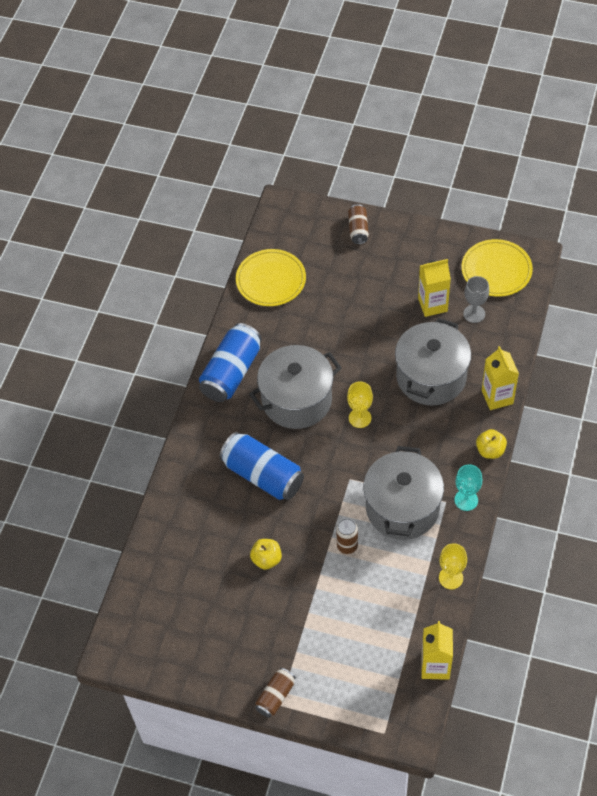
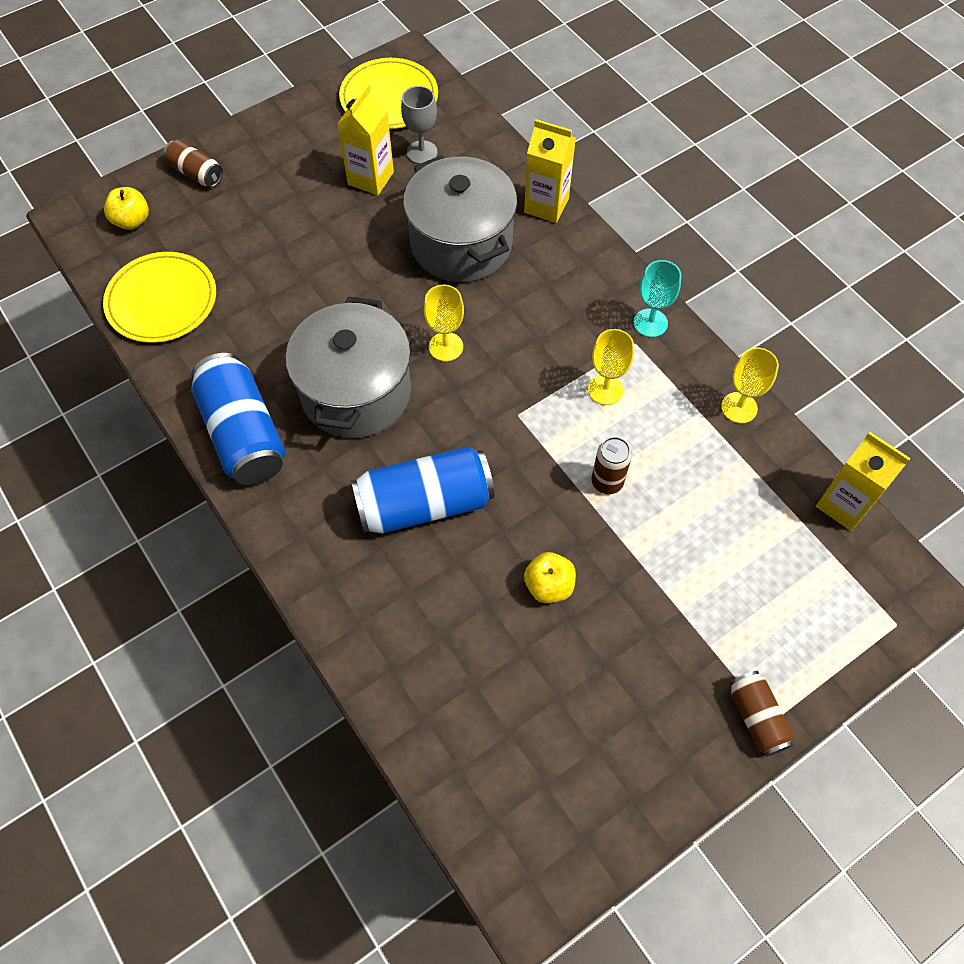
camera: 55 degrees left, 5 degrees up
grey pot [363,446,444,540] -> yellow goblet [588,329,634,405]
yellow apple [476,429,507,459] -> yellow apple moved to [104,187,149,230]

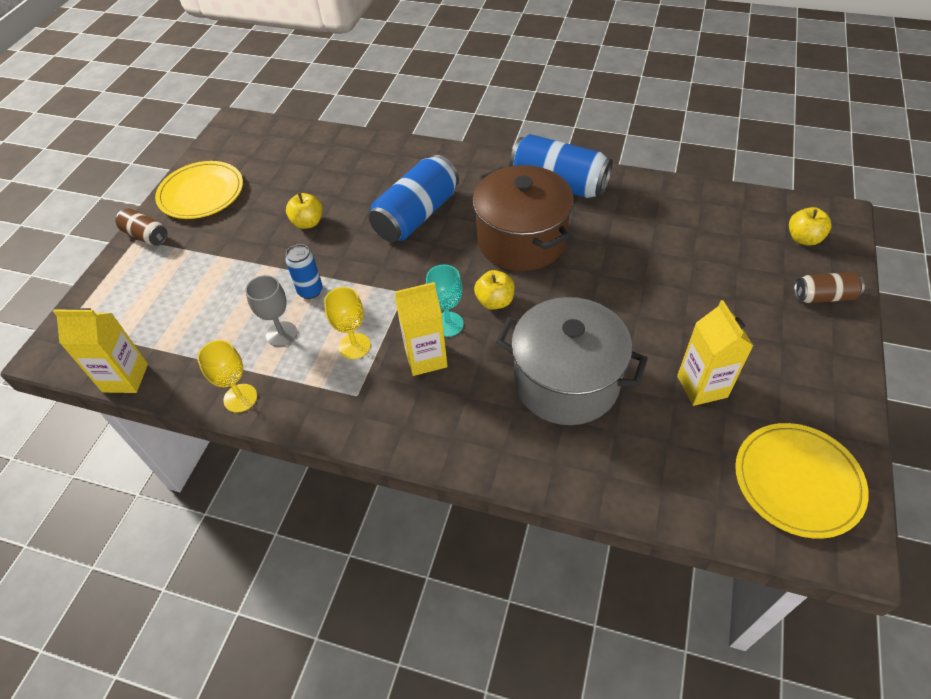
camera: 145 degrees right, 10 degrees down
yellow plate [103,252,216,343] -> yellow plate moved to [155,161,243,219]
grey pot [285,297,411,438] -> brown pot [473,165,574,271]
grey goblet [401,86,438,164] -> grey goblet moved to [245,275,297,347]
yellow goblet [424,285,464,361] -> yellow apple [474,270,515,310]
yellow carton [524,119,576,223] -> yellow carton moved to [395,282,448,376]
brown can [591,437,632,494] -> blue can [285,244,323,299]
turquoise goblet [634,260,681,337] -> turquoise goblet moved to [426,265,464,337]

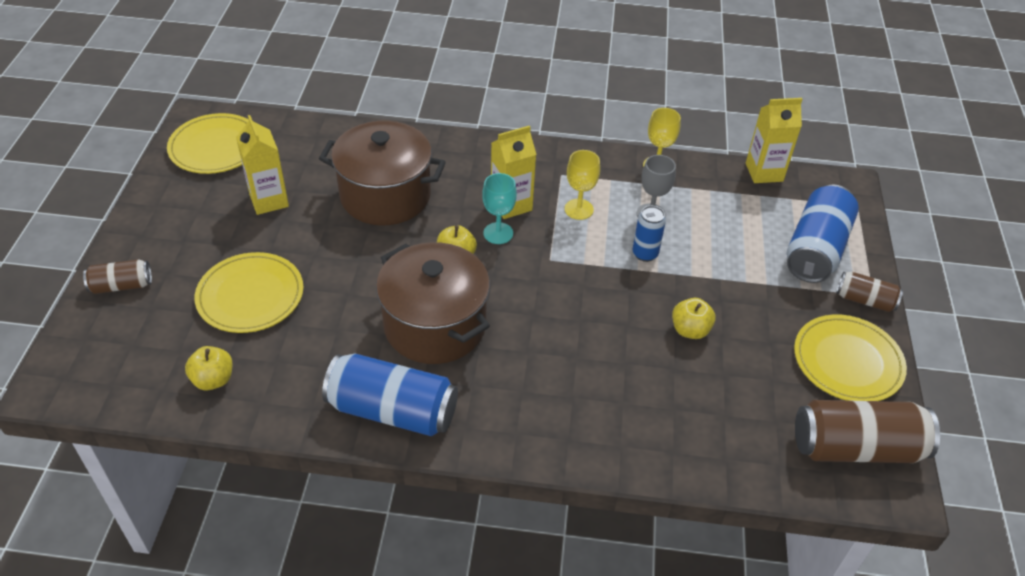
camera: 165 degrees right, 5 degrees down
blue can [369,155,459,242] -> blue can moved to [787,185,859,283]
grey pot [496,297,648,425] -> brown pot [319,121,446,225]
yellow apple [789,207,832,245] -> yellow apple moved to [185,346,233,390]
none -> yellow plate [195,252,303,333]
none -> brown can [795,400,940,463]

